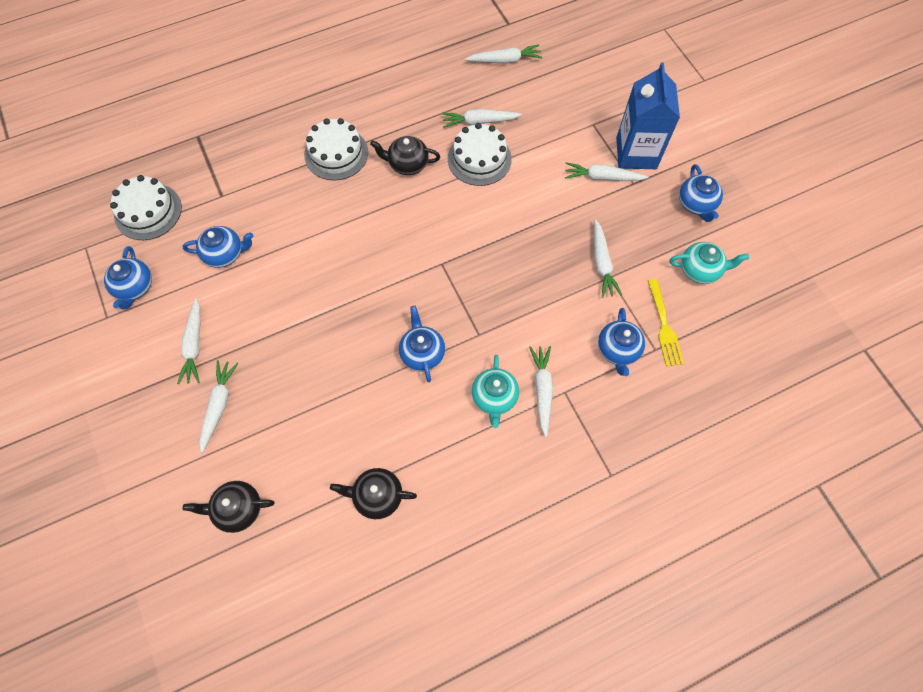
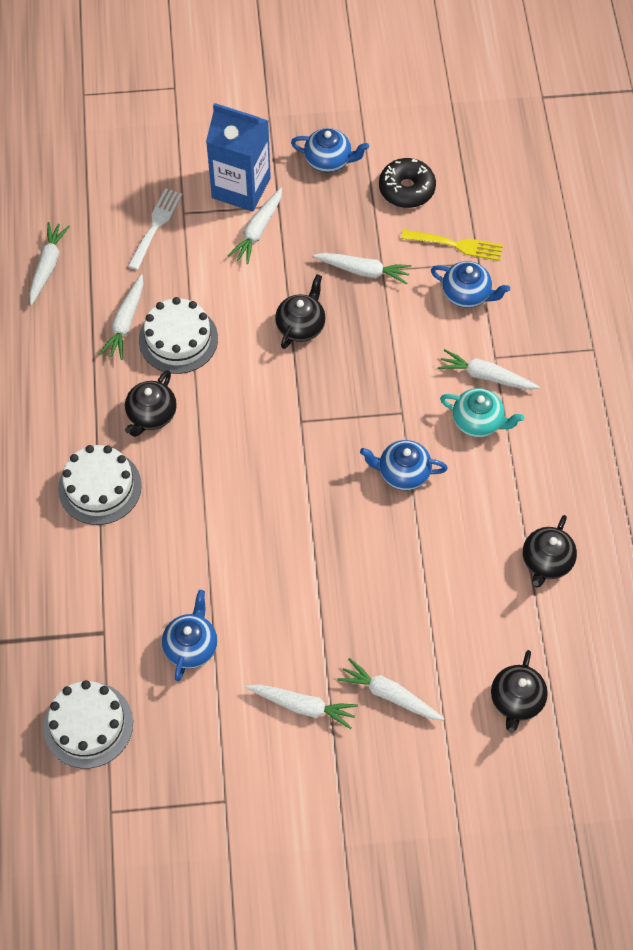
camera: 70 degrees left, 5 degrees down
blue teapot [104,246,152,309] -> none
turquoise teapot [670,242,749,284] -> black donut [379,158,436,208]
none -> white fork [128,188,182,270]
none -> black teapot [275,274,326,349]

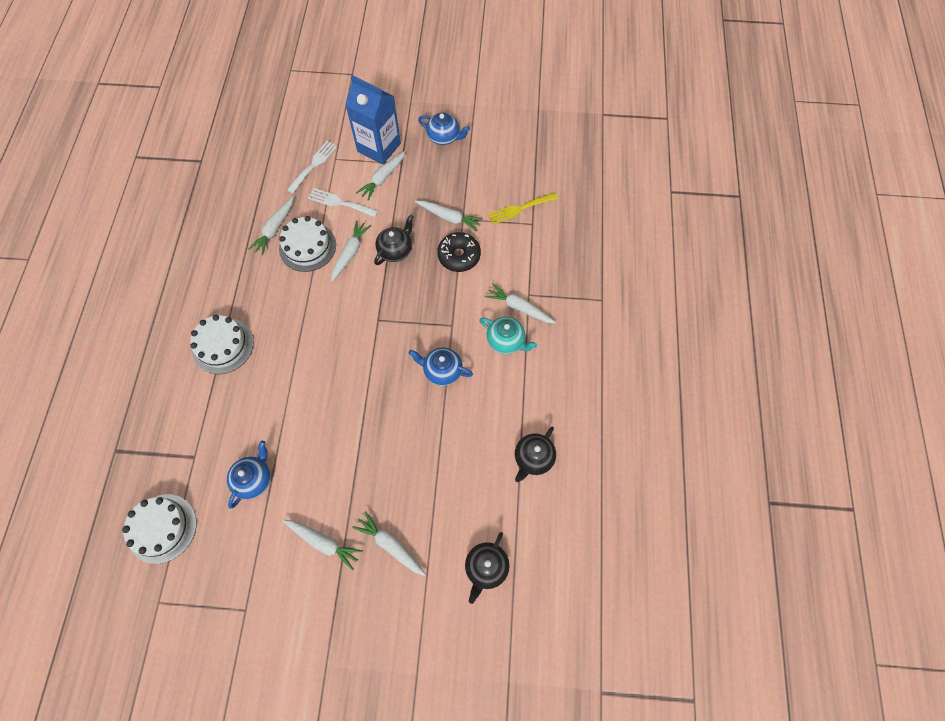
camera: 10 degrees right, 5 degrees up
white carrot [29,222,70,305] -> white carrot moved to [331,220,371,282]
black teapot [125,370,177,437] -> none
black donut [379,158,436,208] -> black donut moved to [437,232,481,272]
yellow fork [401,230,503,261] -> yellow fork turned 135 degrees clockwise [488,192,558,225]
blue teapot [431,261,510,308] -> none
none -> white fork [308,188,378,217]

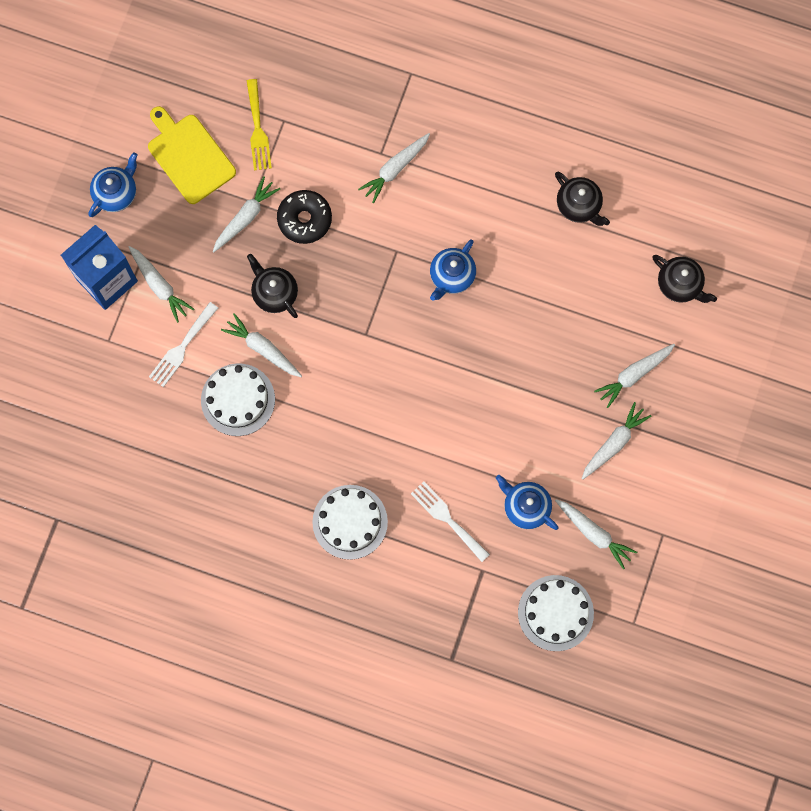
camera: 75 degrees left, 10 degrees up
white carrot [248,197,294,255] -> white carrot moved to [555,499,637,569]
white fork [287,140,338,194] -> white fork moved to [411,481,490,562]
turquoise teapot [480,317,537,354] -> none
none -> yellow cutting board [148,106,236,204]

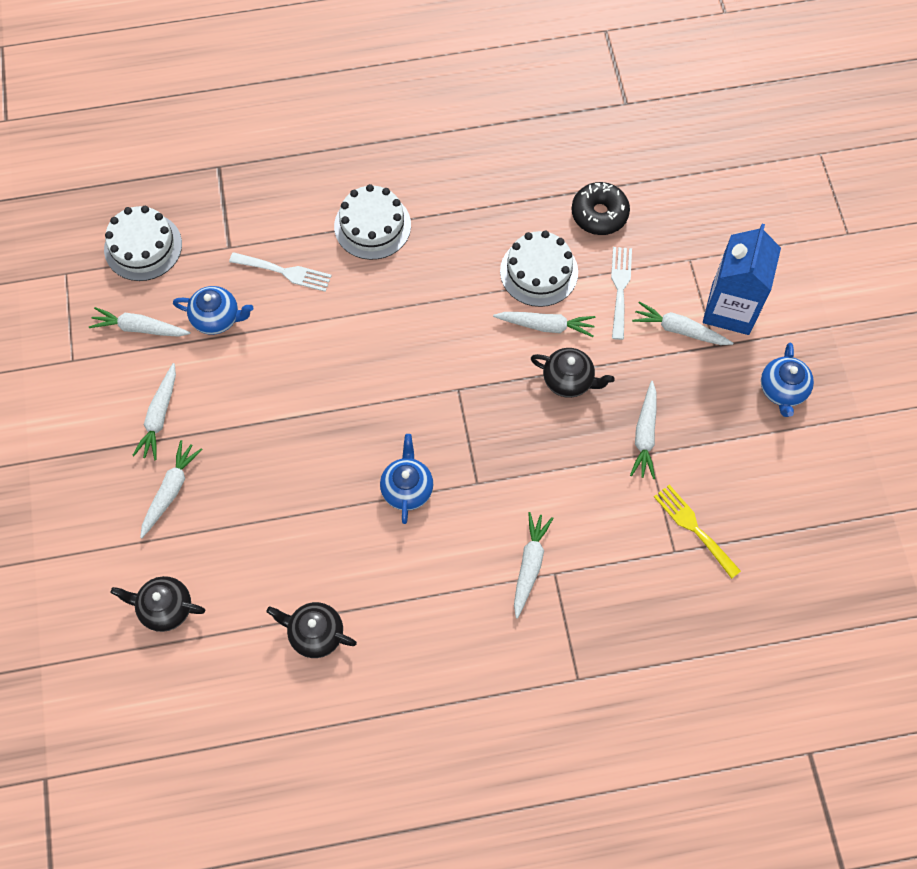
camera: 150 degrees right, 10 degrees down
yellow cutting board [148,106,236,204] -> none
black donut [277,190,332,244] -> black donut moved to [571,182,630,235]

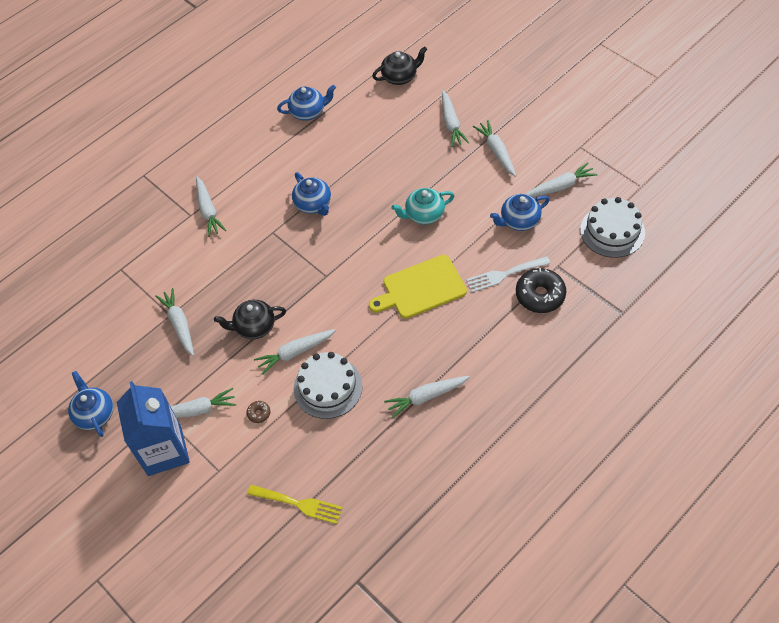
camera: 150 degrees right, 10 degrees down
black teapot [266,602,357,658] -> blue teapot [277,85,336,121]
white cake [334,184,411,260] -> none
black donut [571,182,630,235] -> black donut moved to [516,268,566,313]
white fork [611,247,632,340] -> brown donut [246,401,270,423]
yellow fork [654,485,741,579] -> yellow fork moved to [247,485,343,524]
none -> yellow cutting board [369,255,467,319]
none -> white carrot [384,376,470,418]
none -> turquoise teapot [391,188,455,225]

